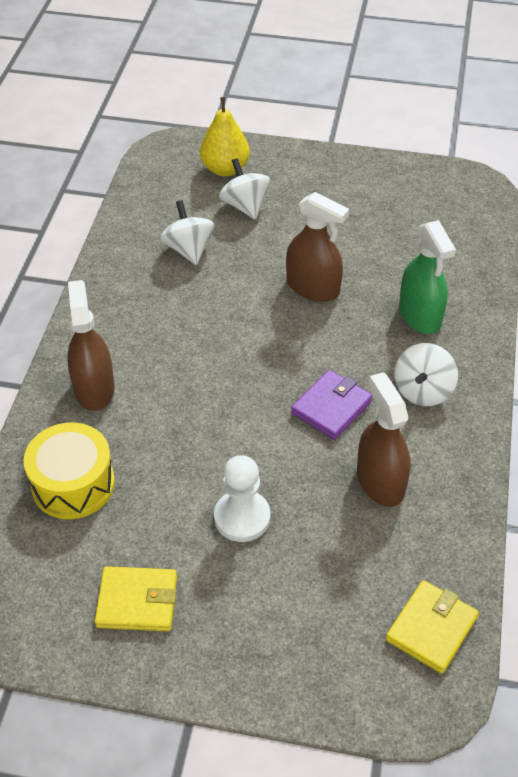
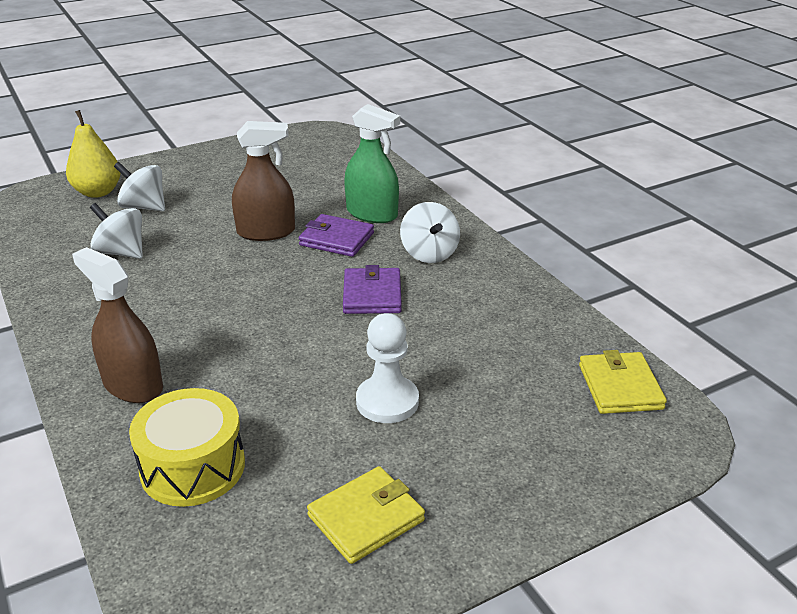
camera: 40 degrees left, 15 degrees down
brown spray bottle [357,372,411,507] -> none
none -> purple wallet [299,214,374,257]

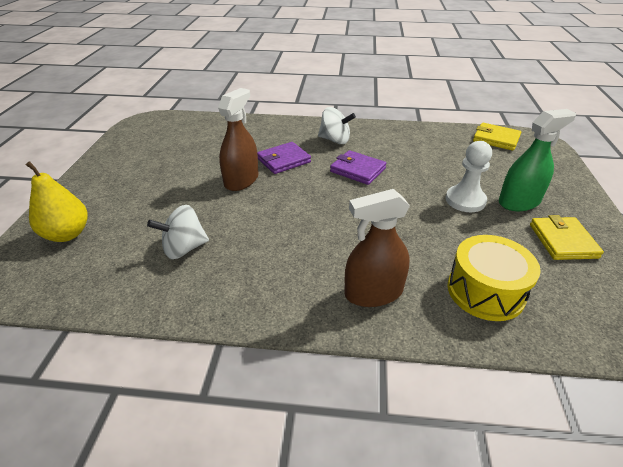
camera: 55 degrees left, 5 degrees up
white spinning top [114,162,165,211] -> none
green spray bottle [344,104,400,223] -> green spray bottle moved to [499,109,576,211]

